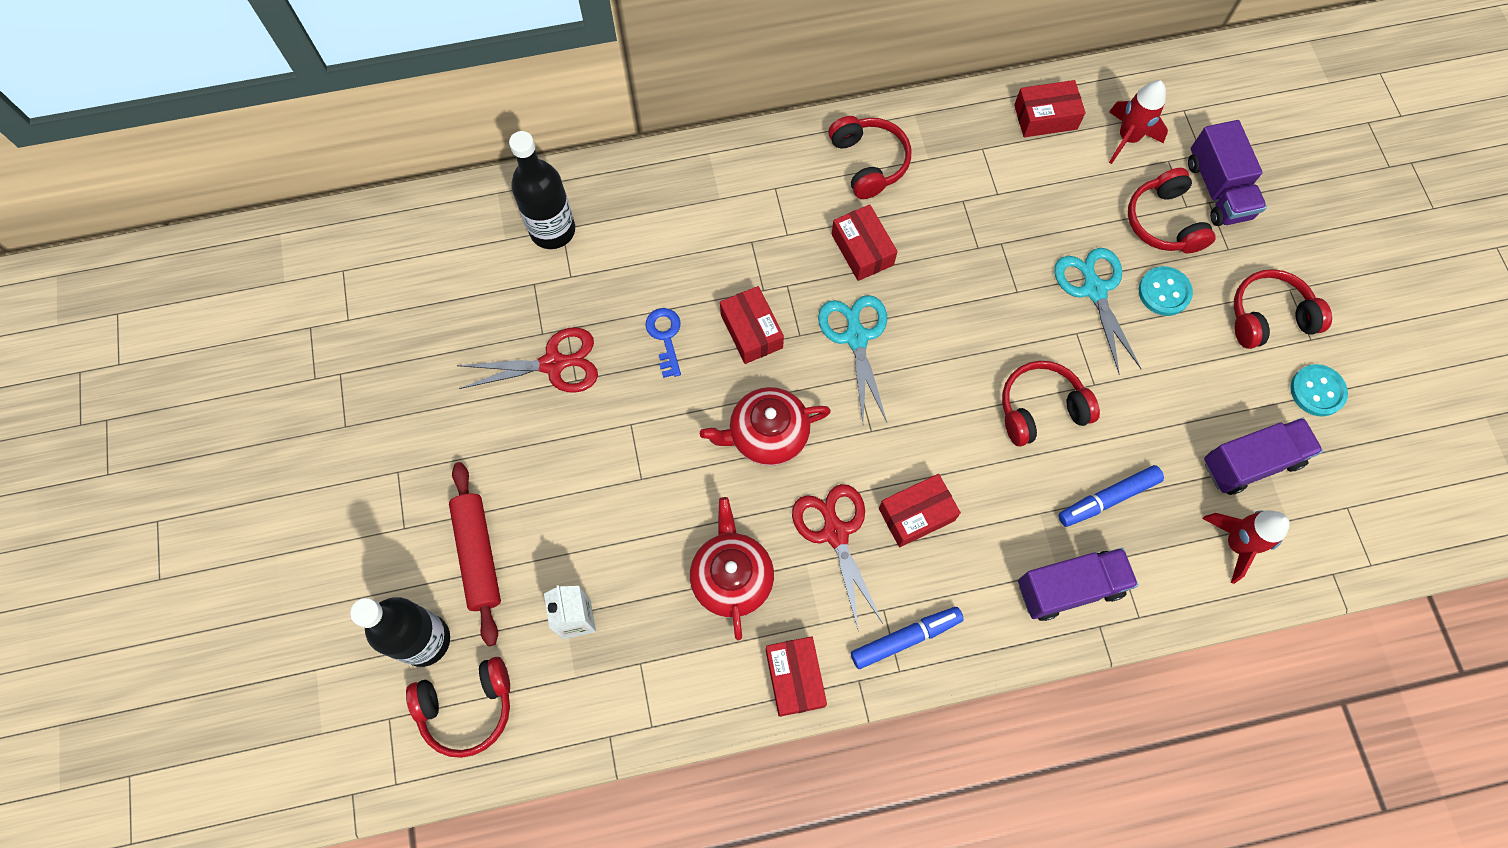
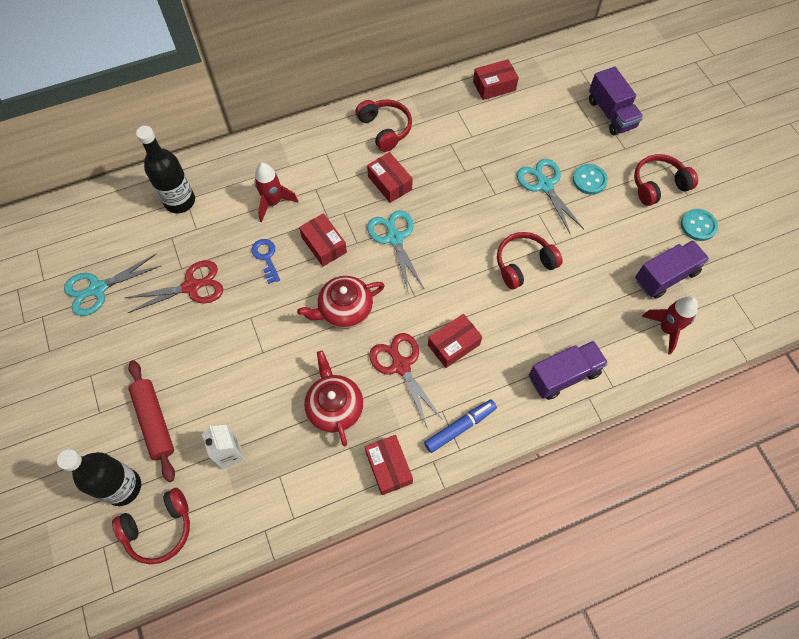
camera: 10 degrees left, 5 degrees down
blue marker [1058,465,1164,527] -> none
red rocket [1109,80,1168,164] -> red rocket moved to [255,163,298,222]
red headphones [1128,168,1216,254] -> none
none -> turquoise scissors [64,254,162,316]

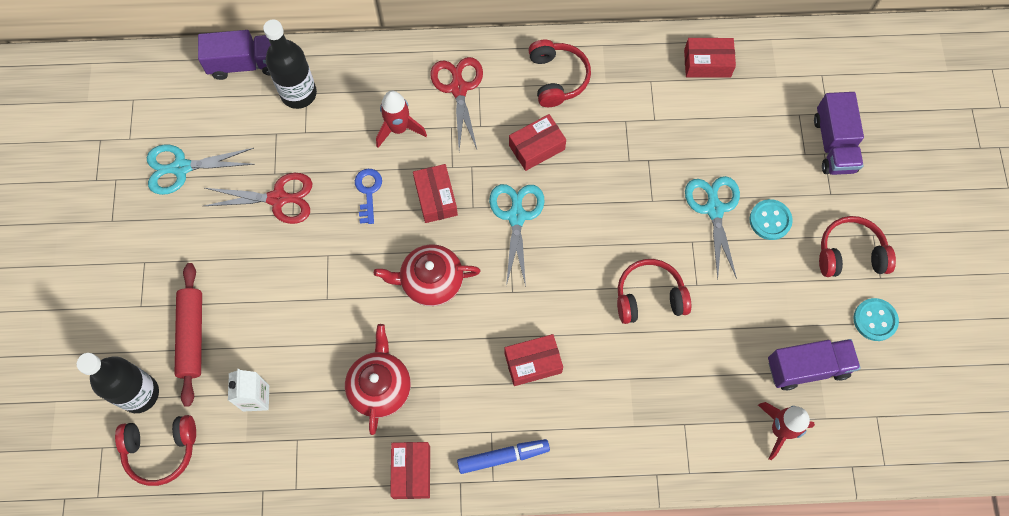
camera: 20 degrees right, 5 degrees up
red box [367,152,413,203] -> red box turned 75 degrees clockwise [509,114,566,171]
red scissors [369,333,443,429] -> red scissors moved to [430,57,483,150]
purple truck [529,341,608,400] -> purple truck moved to [198,30,271,80]

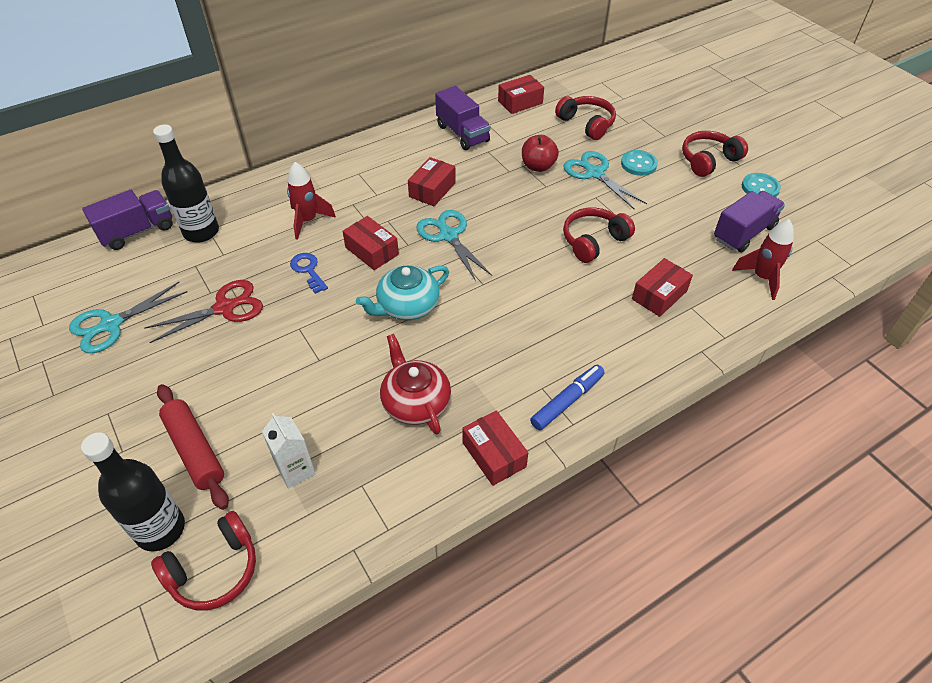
camera: 30 degrees left, 20 degrees down
red teapot [374,244,481,306] -> turquoise teapot [356,266,449,320]
red scissors [430,57,483,150] -> none
red box [505,334,563,386] -> red box moved to [632,258,693,317]
red headphones [528,40,591,107] -> red headphones moved to [555,96,616,140]
purple truck [814,92,864,175] -> purple truck moved to [435,86,490,150]
none -> red apple [522,135,559,172]

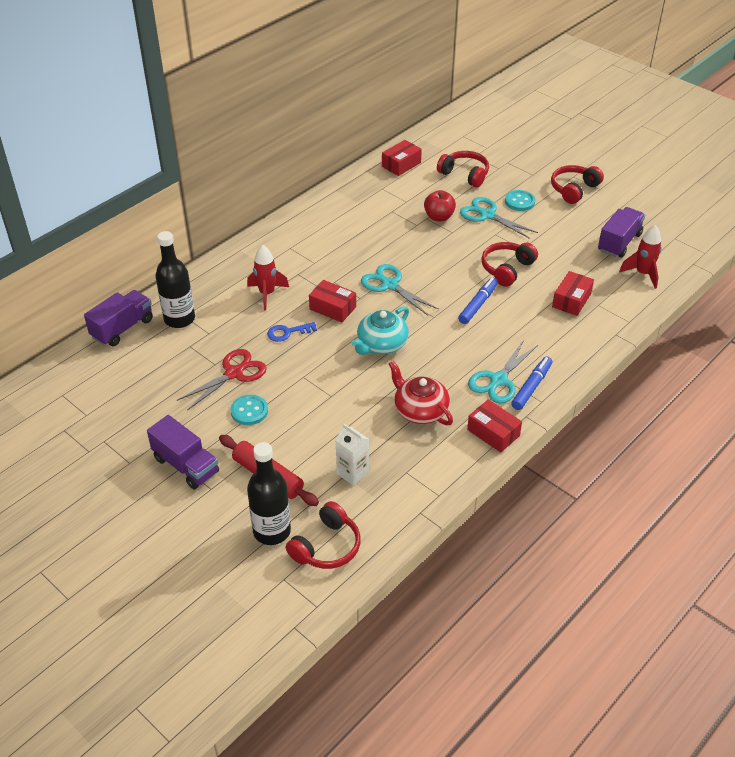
camera: 15 degrees left, 5 degrees down
turquoise scissors [69,282,187,353] -> turquoise scissors moved to [468,340,538,404]
blue key [290,253,328,294] -> blue key turned 60 degrees counterclockwise [267,322,317,342]
red box [408,157,456,206] -> none
purple truck [435,86,490,150] -> purple truck moved to [147,415,219,489]
turquoise button [742,173,781,197] -> turquoise button moved to [231,395,268,425]
none -> blue marker [458,278,498,324]

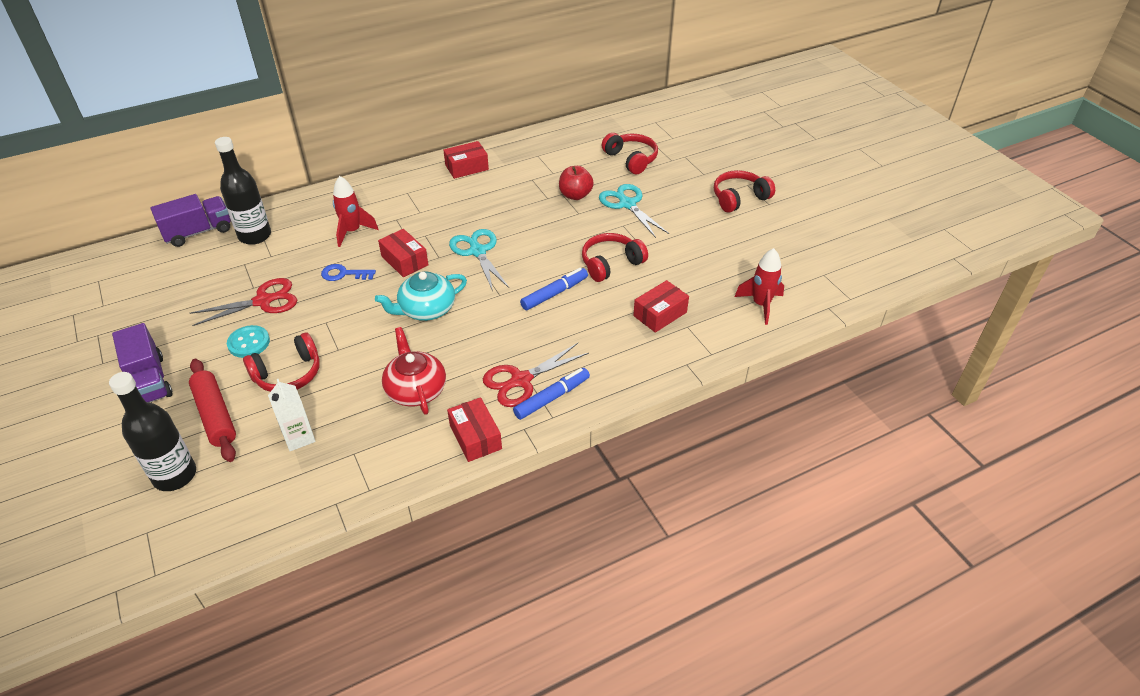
camera: 20 degrees right, 0 degrees up
red headphones [286,501,361,569] -> red headphones moved to [243,333,320,392]
red box [382,140,422,176] -> red box moved to [443,141,489,179]
turquoise scissors [468,340,538,404] -> red scissors [483,343,589,407]
turquoise button [505,190,535,211] -> none
purple truck [598,207,645,258] -> none

